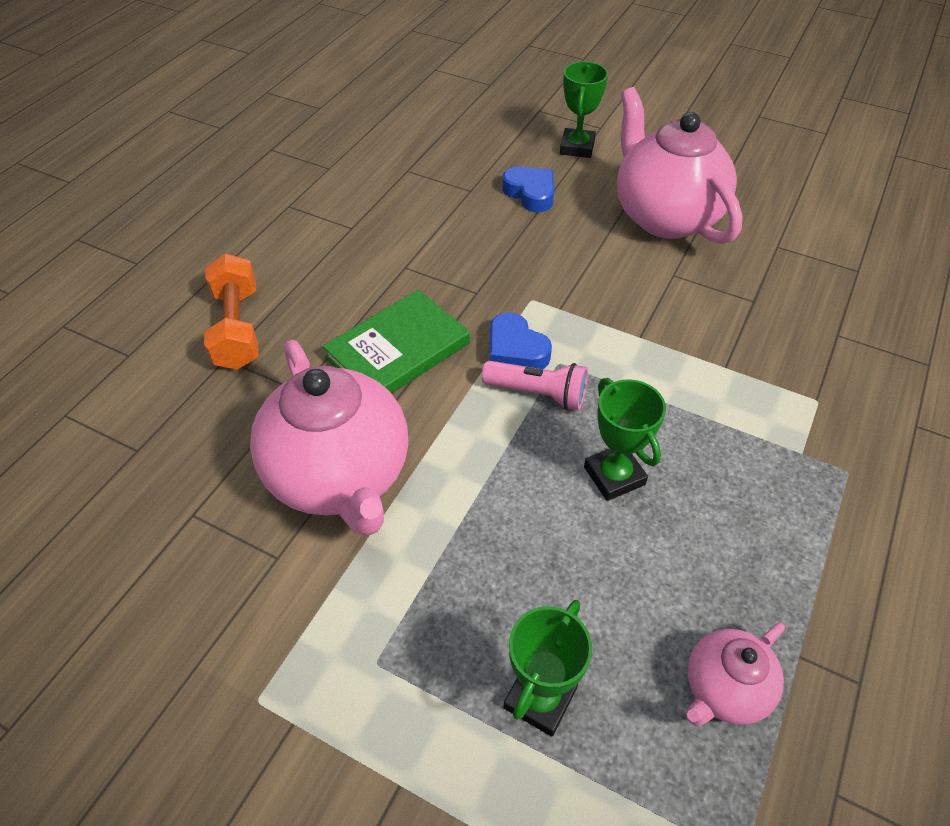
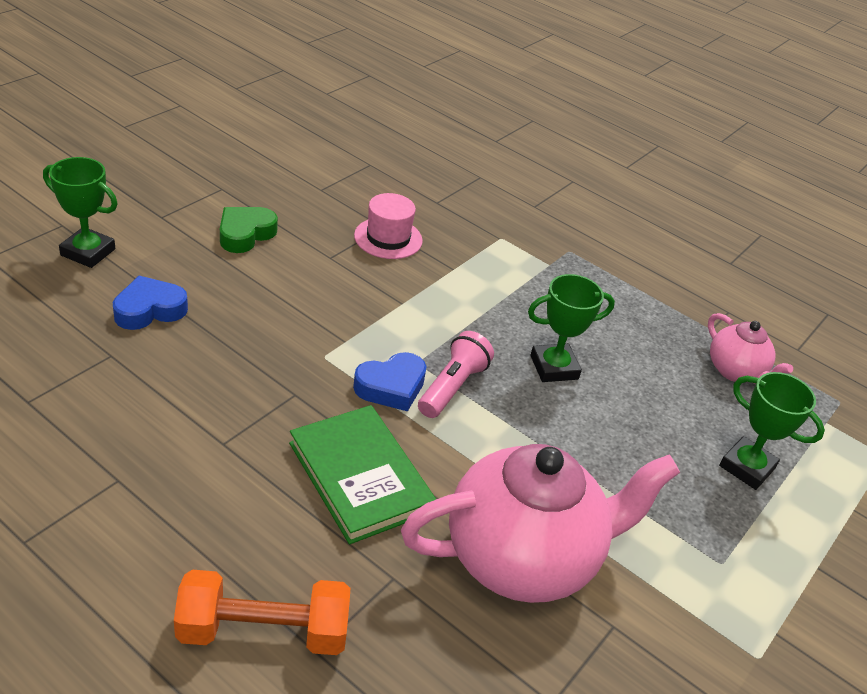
camera: 85 degrees left, 10 degrees down
pink teapot [617,87,743,244] -> green heart [220,207,278,253]
none -> pink hat [354,193,423,259]

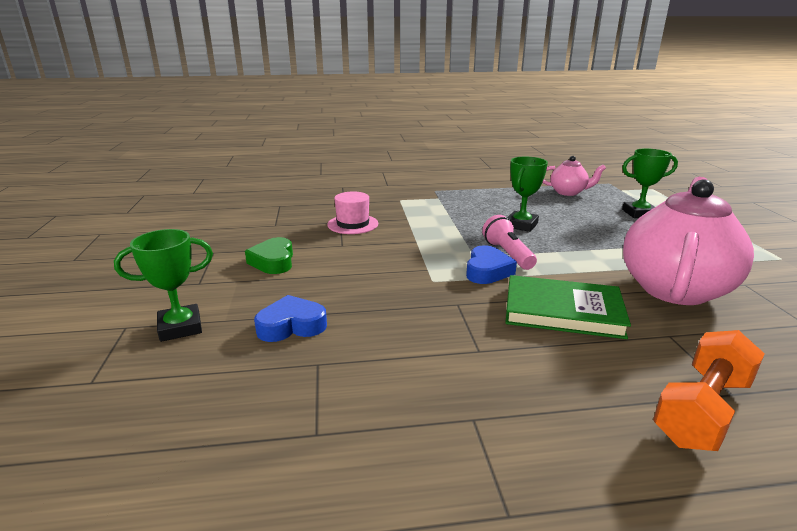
camera: 40 degrees left, 15 degrees down
blue heart [113,276,188,330] -> blue heart turned 60 degrees clockwise [254,295,327,342]

